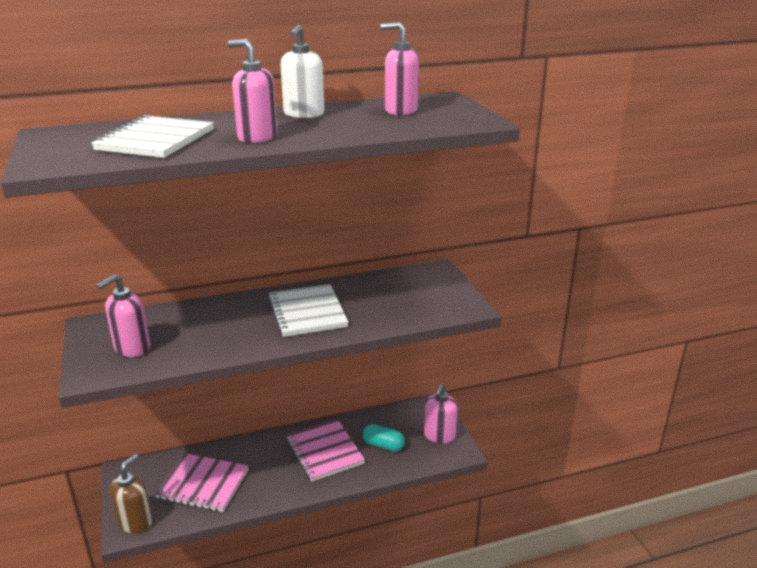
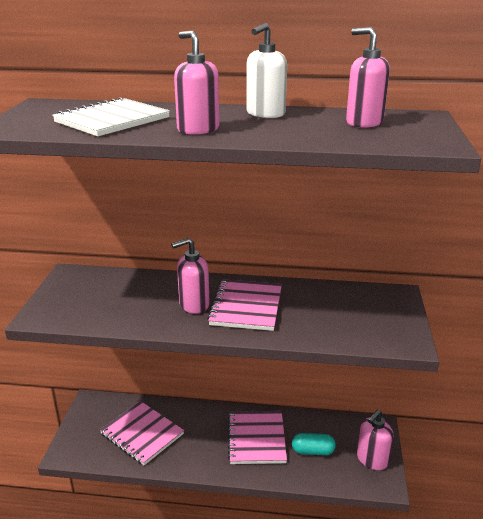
camera: 25 degrees right, 0 degrees up
pink soap dispenser [97,275,150,357] -> pink soap dispenser moved to [171,238,210,314]
brown soap dispenser [109,454,152,533] -> none
white notebook [268,284,349,337] -> pink notebook [207,279,282,331]
turquoise capsule [363,424,405,452] -> turquoise capsule turned 45 degrees counterclockwise [292,433,336,455]

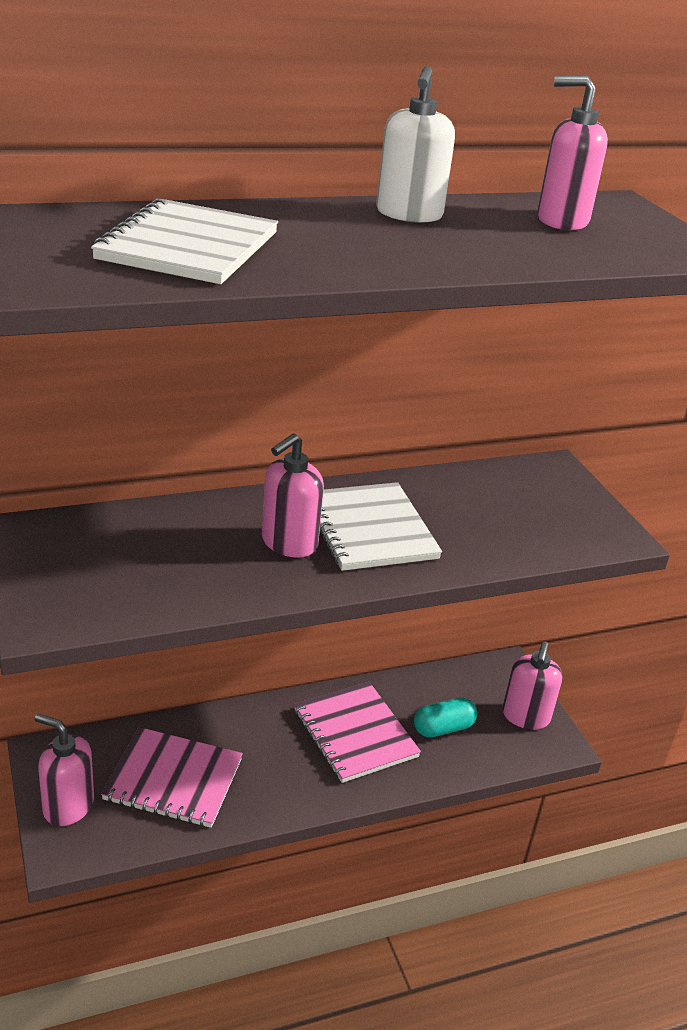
camera: 30 degrees left, 5 degrees up
pink soap dispenser [174,31,219,135] -> pink soap dispenser moved to [35,714,94,826]
pink notebook [207,279,282,331] -> white notebook [319,482,442,571]

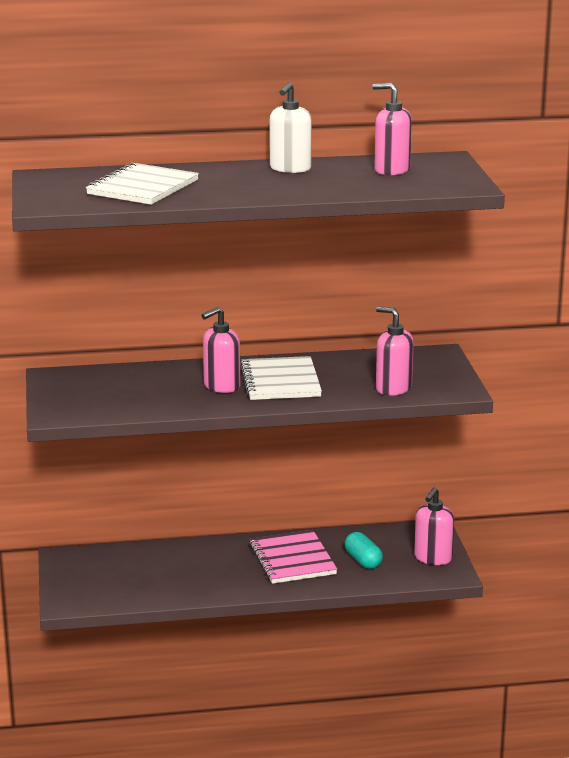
camera: 15 degrees right, 10 degrees down
pink soap dispenser [35,714,94,826] -> pink soap dispenser moved to [376,306,414,396]
pink notebook [101,727,243,828] -> none
turquoise capsule [414,698,478,737] -> turquoise capsule turned 75 degrees clockwise [345,532,383,569]

